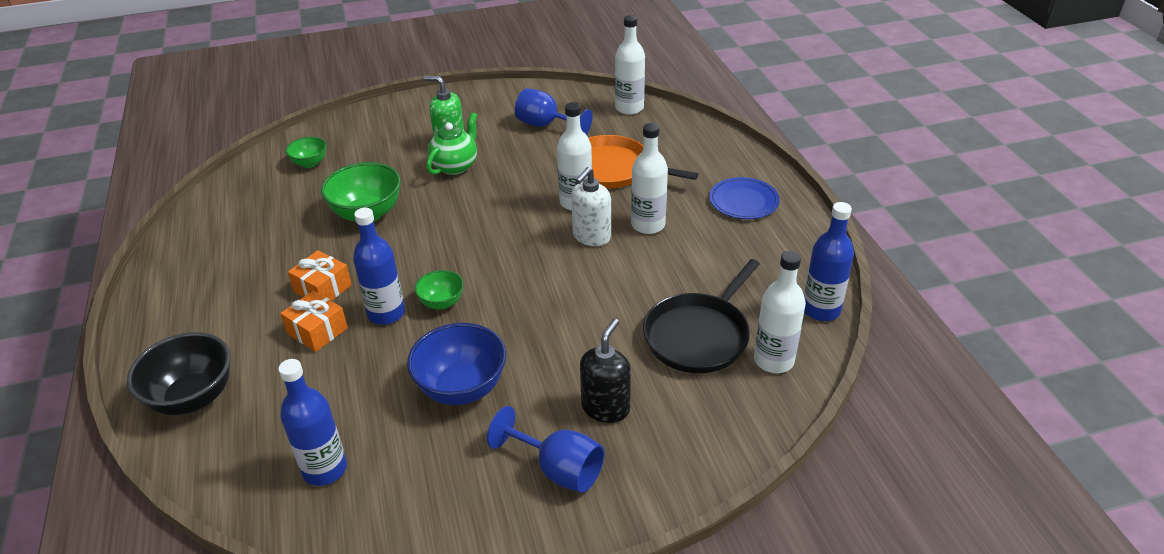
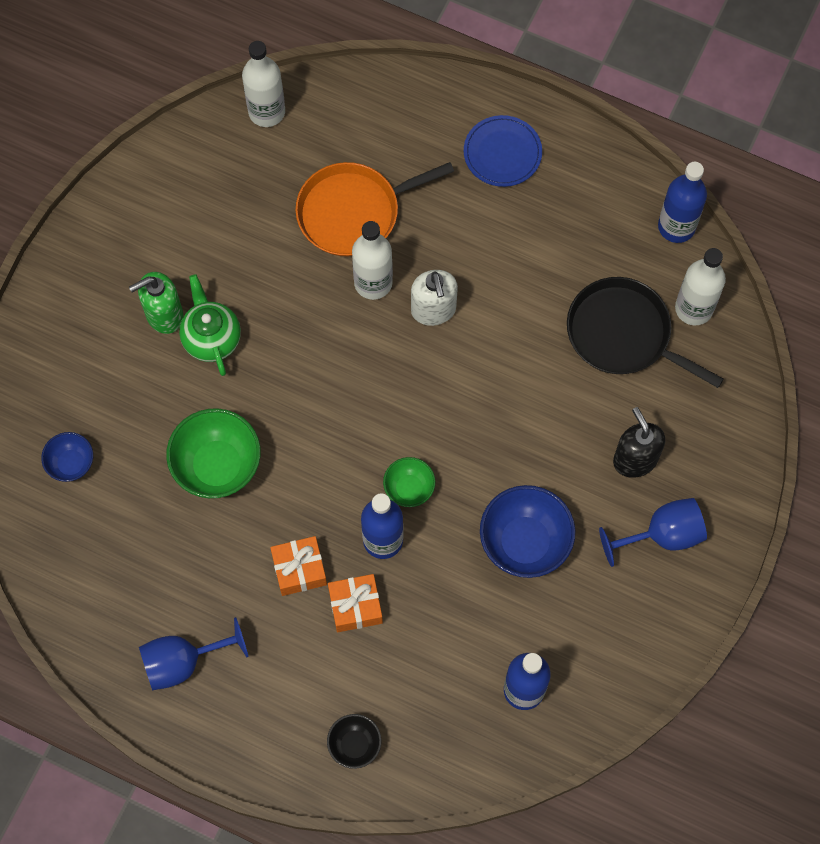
camera: 50 degrees left, 30 degrees up
black bowl [127,332,230,415] -> black bowl [327,714,382,769], size x0.56
green bowl [286,137,326,168] -> blue bowl [41,432,93,482]
blue goblet [515,88,592,135] -> blue goblet moved to [139,617,249,690]
white bottle [631,123,668,234] -> none
black pan [643,259,760,373] -> black pan turned 135 degrees clockwise [567,277,724,388]

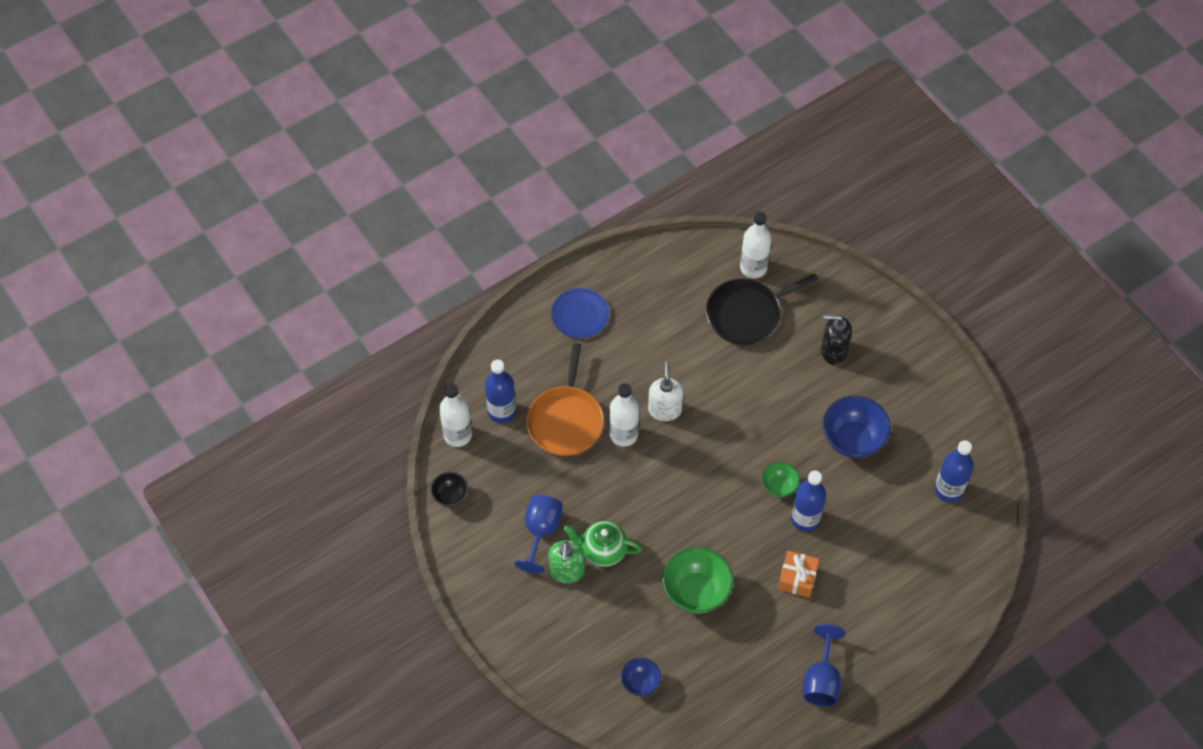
camera: 60 degrees left, 10 degrees down
black bowl [327,714,382,769] -> black bowl moved to [430,472,468,507]
orange gift [328,574,383,632] -> none
white soap dispenser [411,270,458,326] -> white soap dispenser turned 105 degrees counterclockwise [648,362,684,421]
blue goblet [599,498,707,567] -> blue goblet moved to [514,495,563,574]
blue bottle [658,162,707,243] -> blue bottle moved to [485,360,516,423]

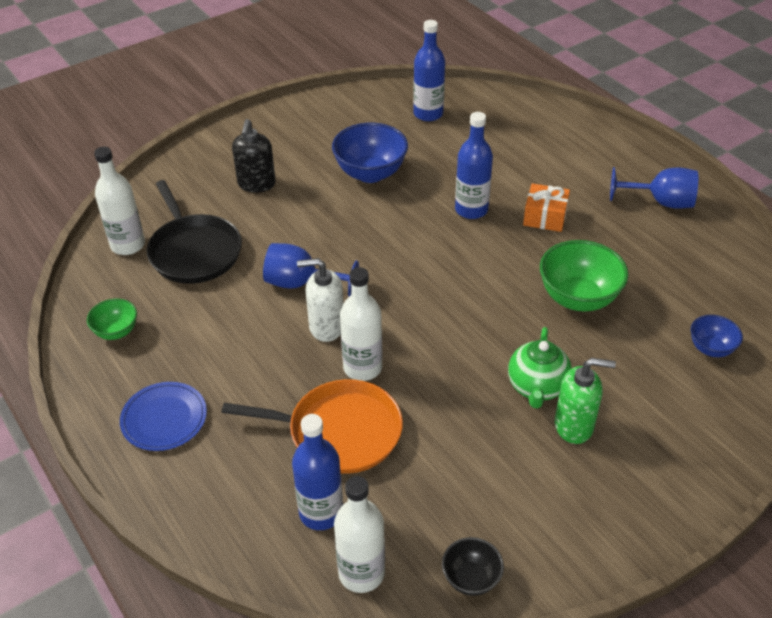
camera: 90 degrees left, 15 degrees down
blue goblet [514,495,563,574] -> blue goblet moved to [263,243,359,297]
green bowl [762,462,800,497] -> green bowl moved to [87,299,137,340]

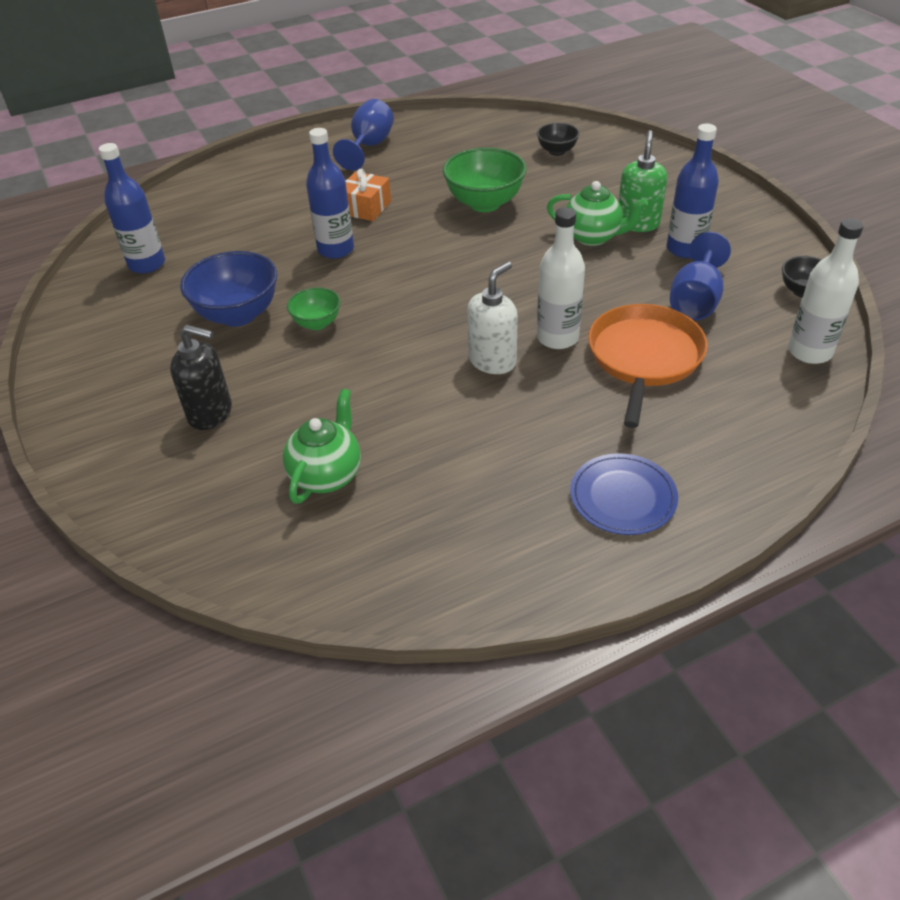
camera: 80 degrees left, 0 degrees up
green bowl [87,299,137,340] -> green bowl moved to [287,287,340,330]
white bottle [94,147,145,255] -> none
black pan [147,180,242,284] -> green teapot [283,389,361,504]
blue goblet [263,243,359,297] -> blue goblet moved to [670,232,731,320]
blue bottle [292,414,343,530] -> blue bottle moved to [667,124,719,258]
white soap dispenser [297,258,344,342] -> white soap dispenser turned 150 degrees counterclockwise [467,261,518,374]
blue bowl [691,315,743,357] -> black bowl [537,123,580,156]

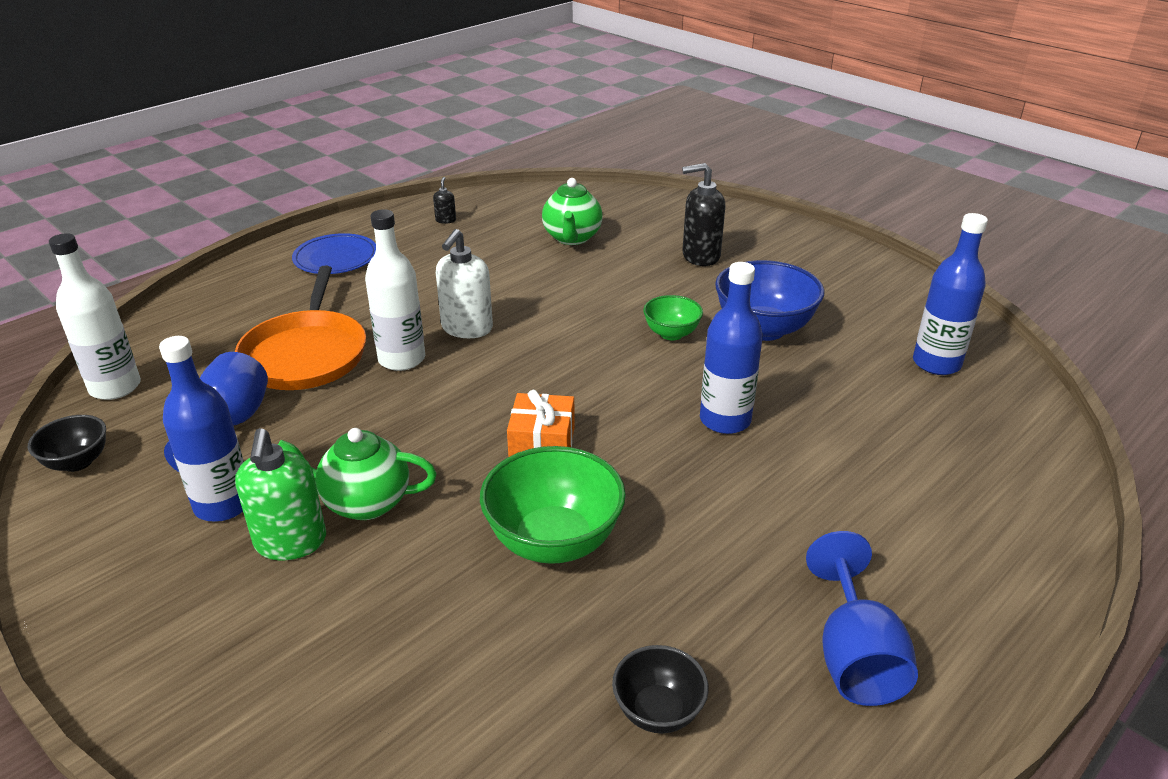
camera: 160 degrees right, 10 degrees down
orange gift [345,169,391,221] -> orange gift moved to [507,390,575,457]
black bowl [537,123,580,156] -> black bowl moved to [612,645,709,733]
none -> black soap dispenser [433,177,456,224]

